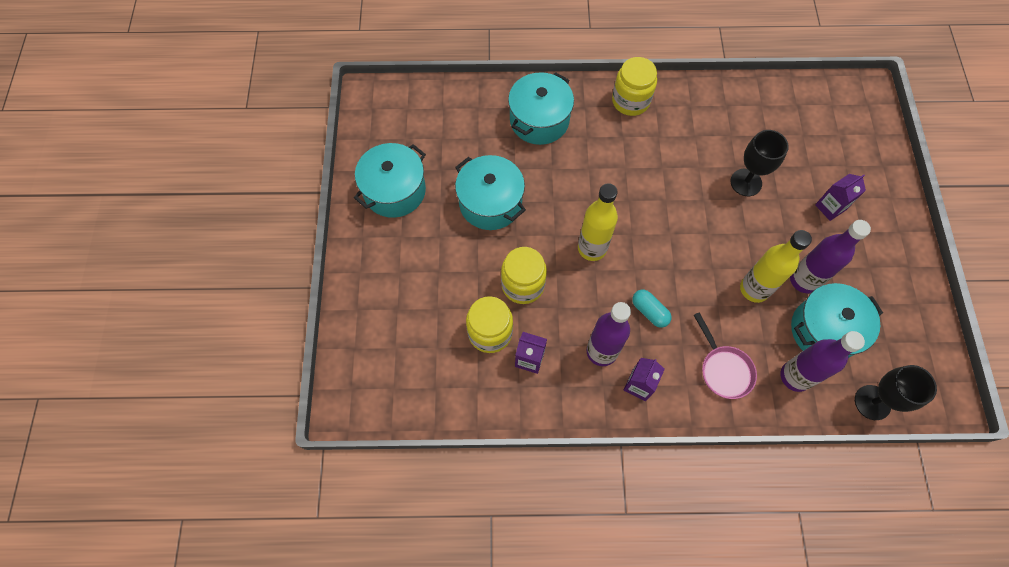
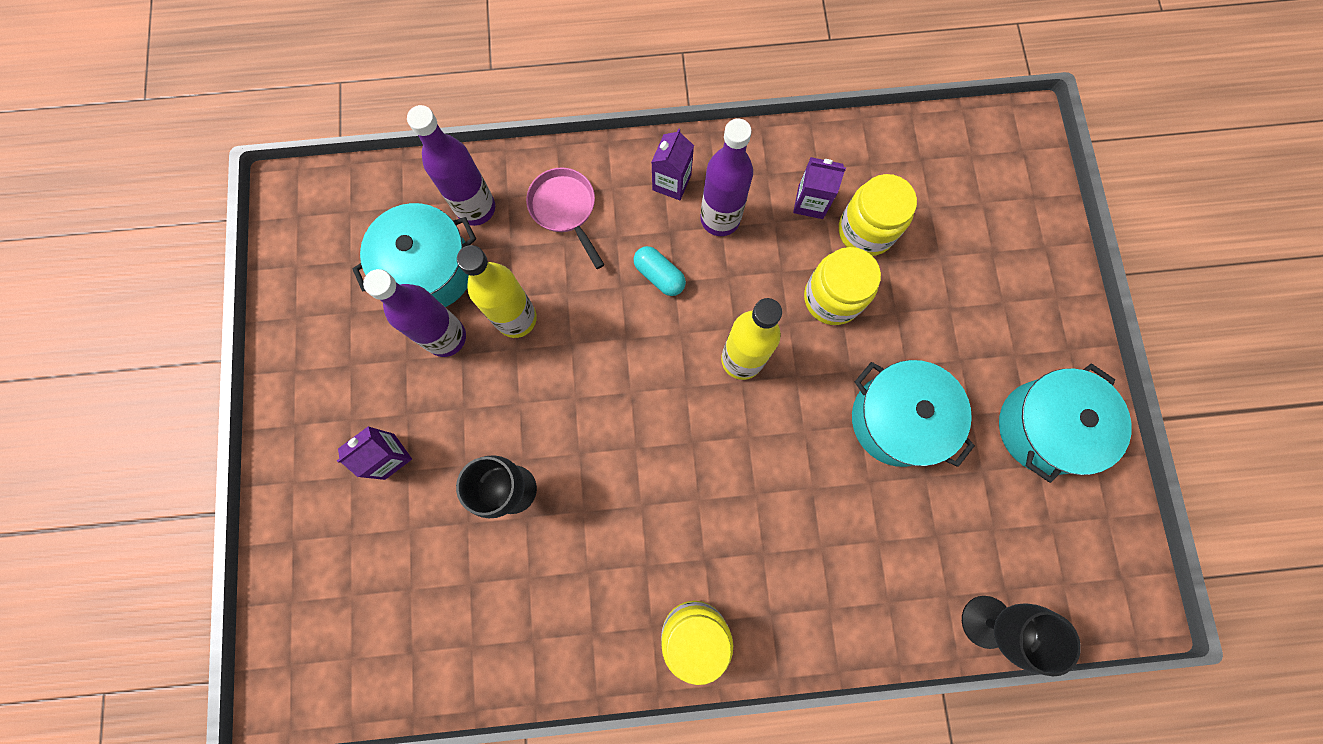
camera: 175 degrees right, 10 degrees up
turquoise pot [508,72,574,145] -> none
black goblet [855,365,937,420] -> black goblet moved to [962,596,1081,676]

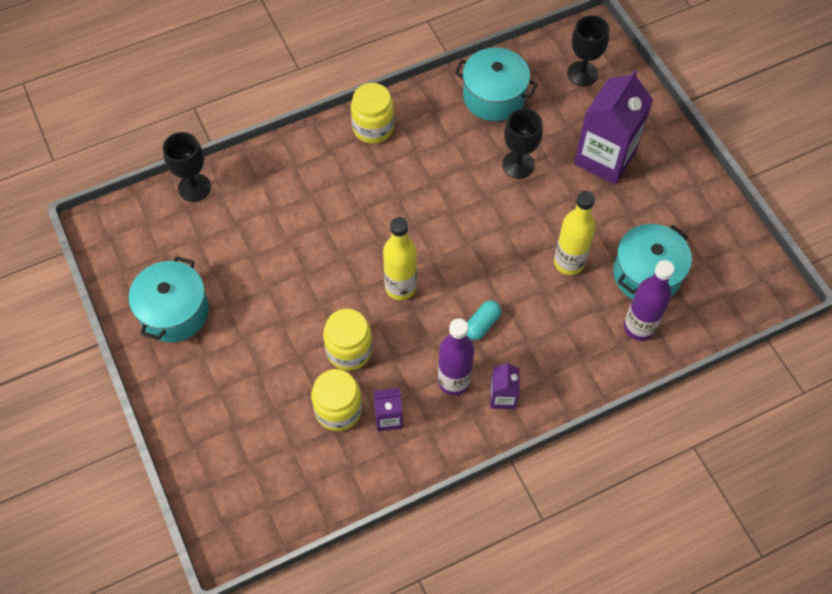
camera: 160 degrees right, 15 degrees down
purple carton [337,426,412,480] -> purple carton [574,69,653,184], size x2.09
purple bottle [363,269,466,357] -> none
pink pan [526,168,604,269] -> none
turquoise capsule [634,246,686,296] -> turquoise capsule turned 75 degrees counterclockwise [466,300,501,340]
turquoise pot [852,360,975,467] -> turquoise pot moved to [455,48,538,121]
none -> black goblet [567,15,609,86]

